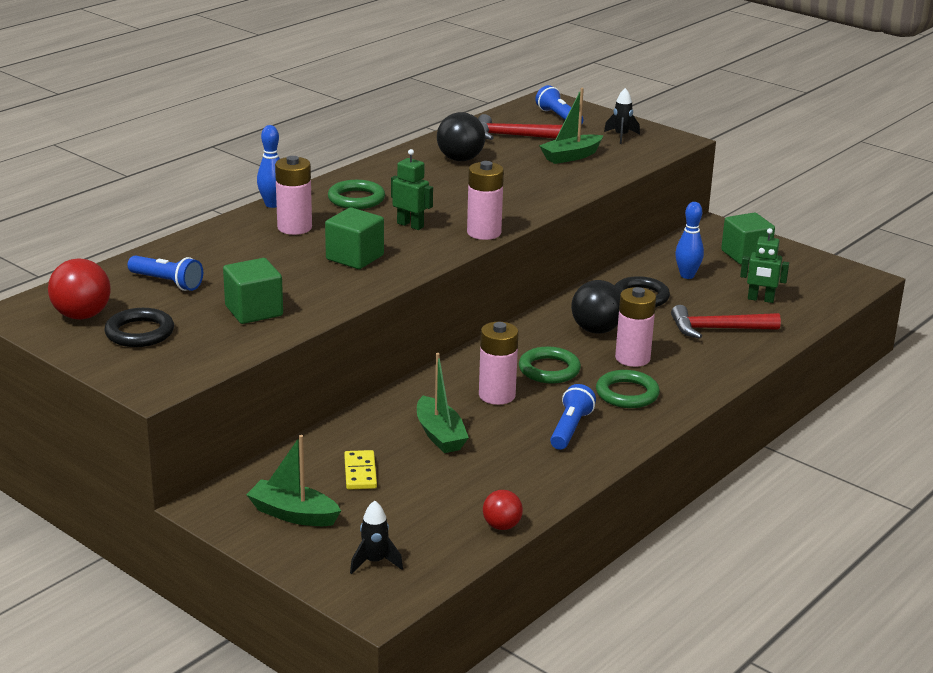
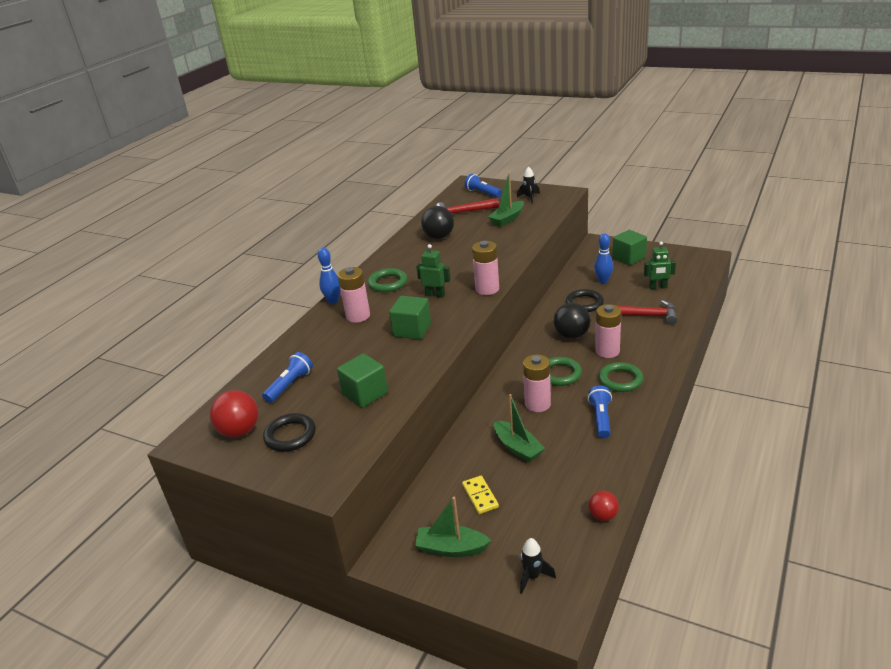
camera: 10 degrees left, 5 degrees up
blue flashlight [128,255,203,291] -> blue flashlight turned 75 degrees counterclockwise [262,352,313,403]
red hammer [671,305,781,339] -> red hammer turned 150 degrees counterclockwise [616,300,677,325]

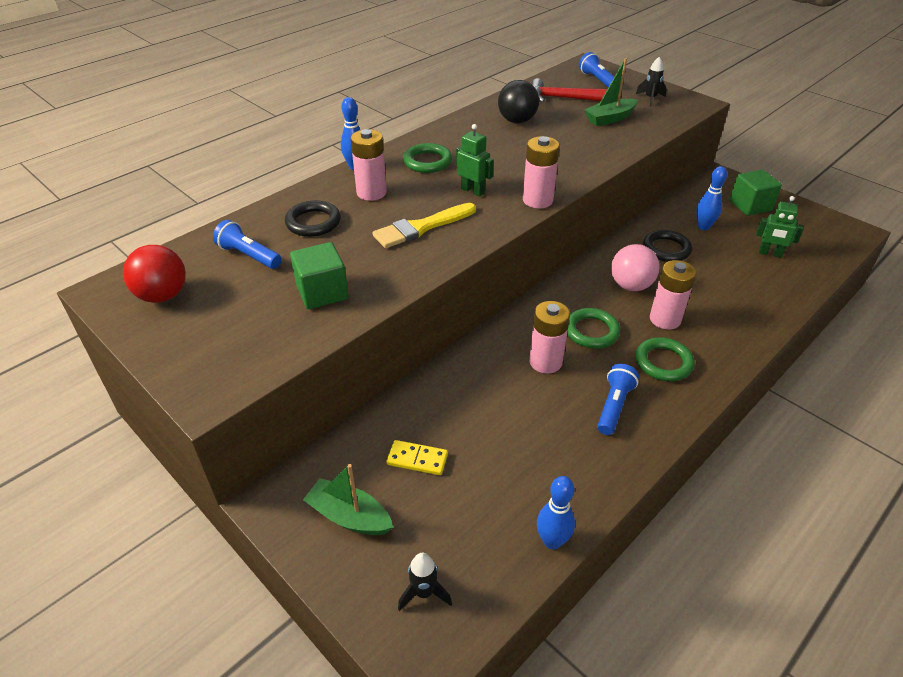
camera: 15 degrees right, 10 degrees up
blue flashlight [262,352,313,403] -> blue flashlight turned 105 degrees counterclockwise [213,220,282,269]
black ring [263,413,316,452] -> black ring moved to [285,200,341,237]
green cube [389,296,431,340] -> yellow brush [373,203,476,248]
yellow domino [462,476,499,514] -> yellow domino turned 75 degrees counterclockwise [386,440,448,475]
green boat [494,394,545,462] -> none
black ball [554,302,590,339] -> pink ball [611,244,659,291]
red ball [588,491,619,521] -> blue bowling pin [537,476,575,550]
red hammer [616,300,677,325] -> none

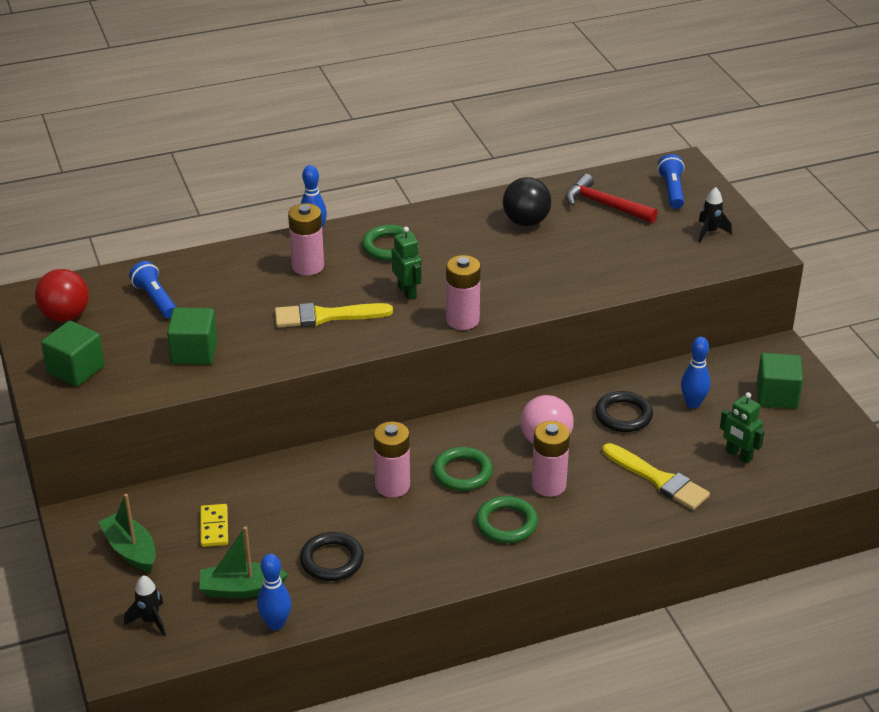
camera: 25 degrees right, 5 degrees down
black ring [285,200,341,237] -> black ring moved to [300,532,364,581]
yellow domino [386,440,448,475] -> yellow domino turned 45 degrees clockwise [200,504,228,547]
green boat [584,58,638,126] -> green boat moved to [199,526,288,598]
blue flashlight [597,364,639,435] -> none
none -> green cube [41,321,105,387]
none -> yellow brush [602,443,710,510]

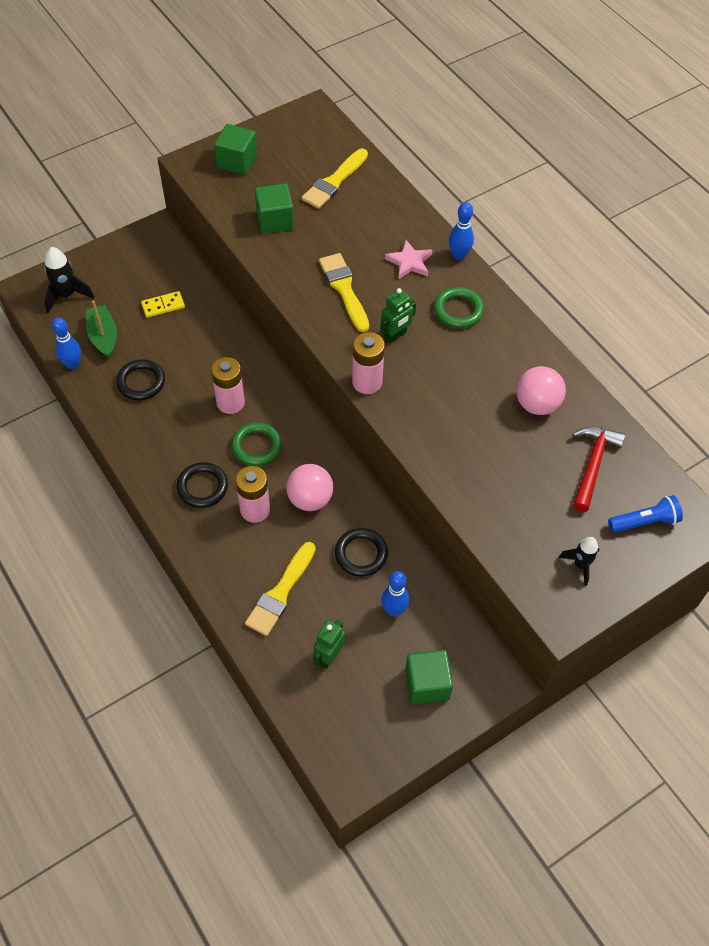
camera: 75 degrees right, 20 degrees up
red ball [35,269,89,322] -> none
green boat [99,494,156,572] -> none
black rocket [124,575,166,636] -> black rocket [44,247,94,313], size x1.53
blue flashlight [129,261,176,319] -> yellow brush [302,149,368,209]
pink battery [288,203,324,276] -> pink star [385,240,432,279]
green ring [476,496,538,543] -> black ring [176,462,228,508]
black ball [503,177,551,226] -> pink ball [517,366,566,415]

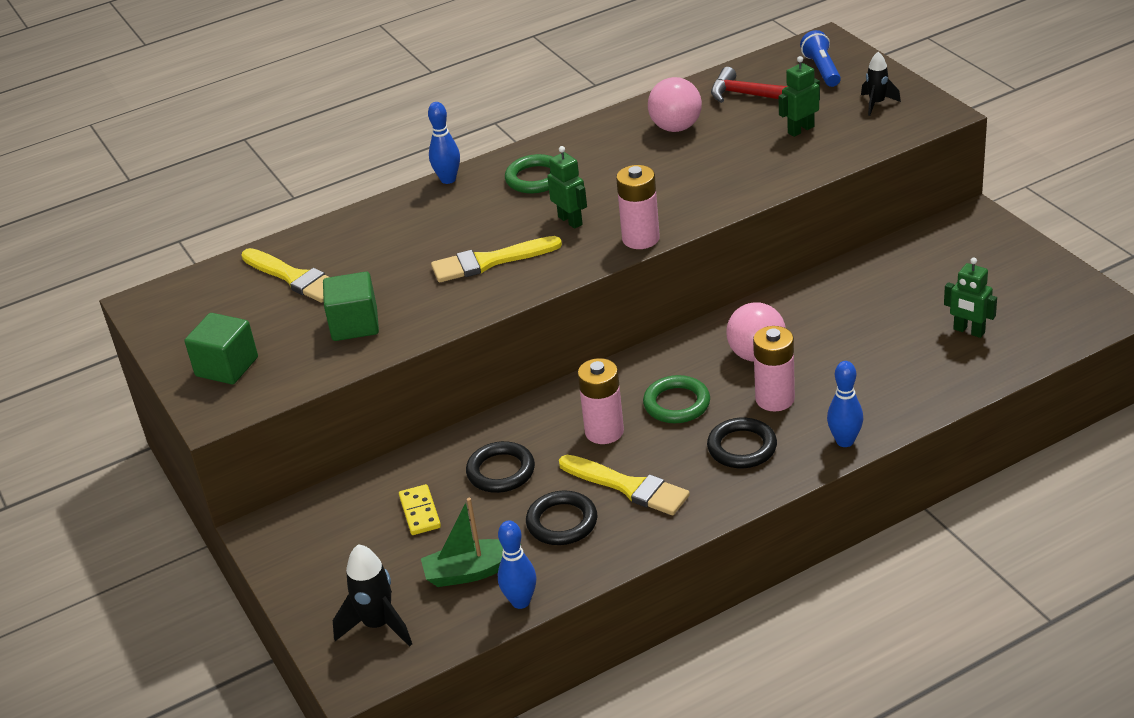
camera: 80 degrees left, 20 degrees down
yellow brush [245,542,316,636] -> yellow brush moved to [559,455,690,515]
black ring [335,528,388,577] -> black ring moved to [466,441,535,493]
blue bowling pin [381,571,410,616] -> blue bowling pin moved to [827,361,863,447]
pink star [385,240,432,279] -> none
green cube [405,650,453,704] -> none
none -> green robot [778,56,820,137]

